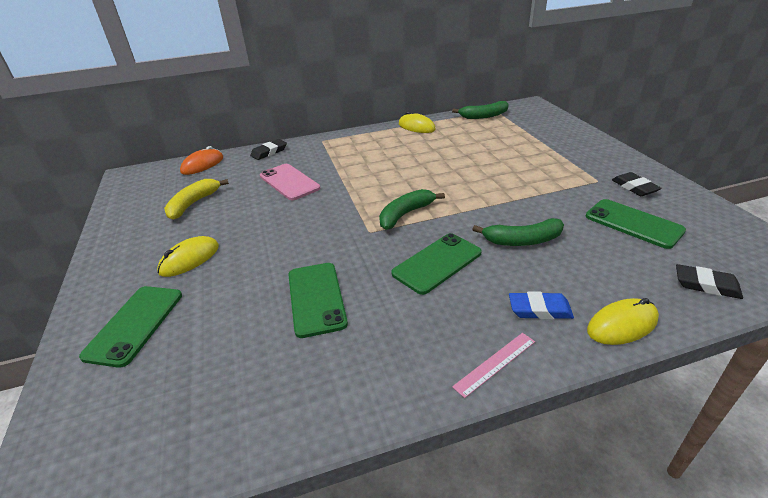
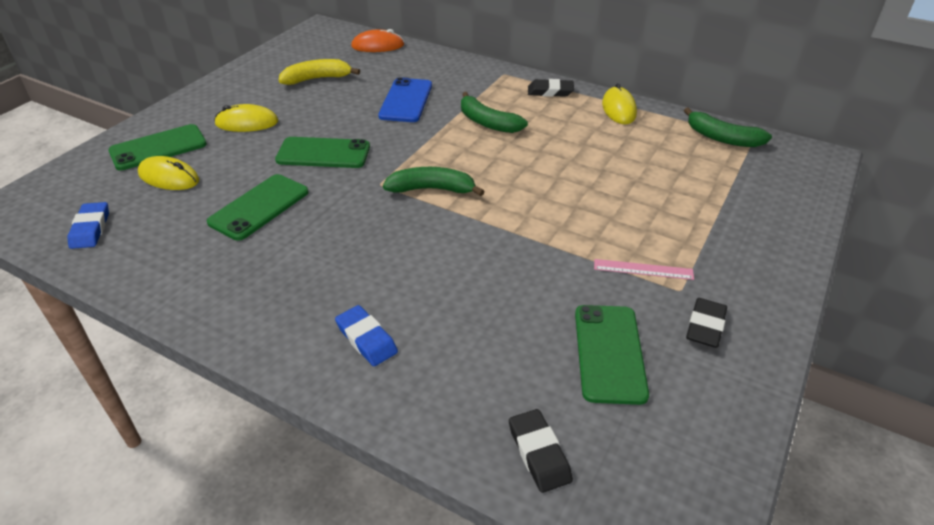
camera: 45 degrees right, 5 degrees up
black eraser [250,139,287,160] -> black eraser moved to [528,79,574,97]
pink phone [260,164,320,200] -> blue phone [378,77,432,122]
green phone [391,233,482,295] -> green phone moved to [275,137,370,168]
pink ruler [452,333,535,398] -> pink ruler moved to [594,259,694,280]
green banana [472,218,564,246] -> green banana moved to [461,92,528,133]
yellow mouse [587,298,659,345] -> yellow mouse moved to [138,156,199,190]
none -> blue eraser [67,202,109,249]

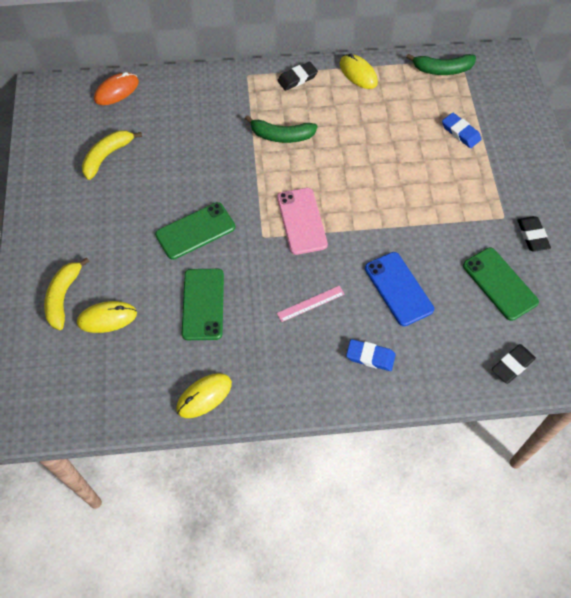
camera: 35 degrees left, 20 degrees up
blue eraser [67,202,109,249] -> blue eraser moved to [442,113,481,148]
green phone [108,124,207,171] -> yellow banana [44,257,90,330]
yellow mouse [214,104,278,132] -> yellow mouse moved to [176,373,232,418]
blue phone [378,77,432,122] -> blue phone moved to [365,252,434,326]
green banana [383,167,485,196] -> pink phone [277,188,328,255]
black eraser [509,409,573,493] -> black eraser turned 75 degrees counterclockwise [492,344,536,384]
pink ruler [594,259,694,280] -> pink ruler moved to [277,286,345,322]

